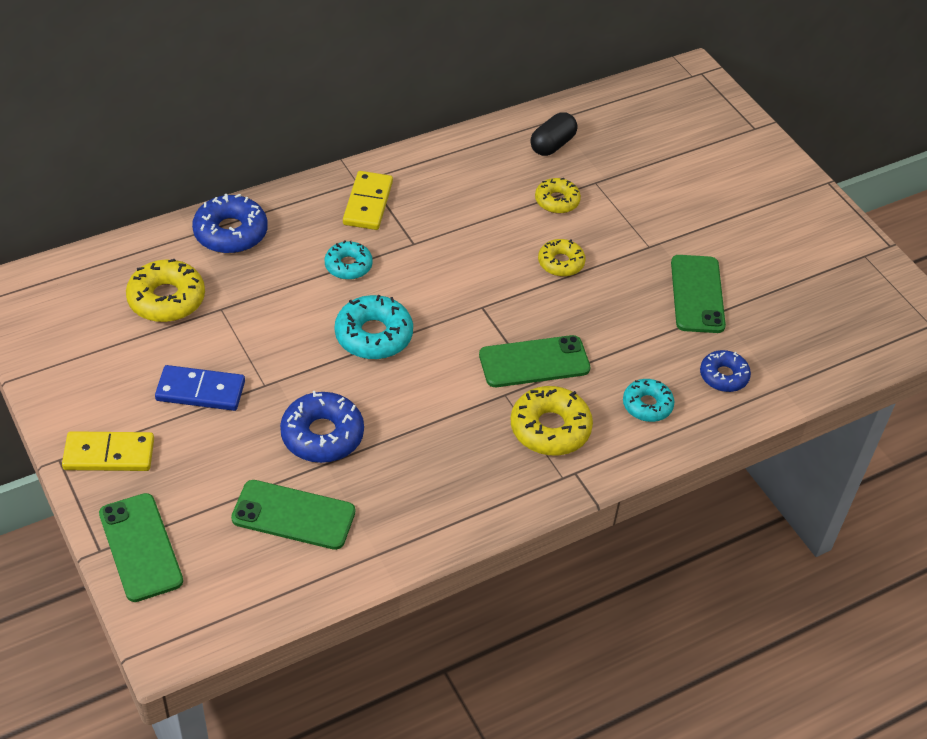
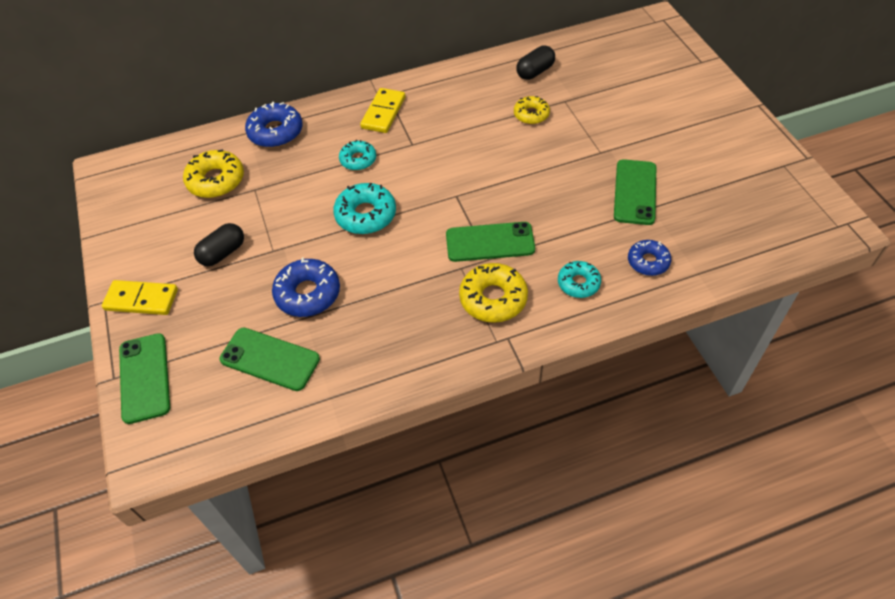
camera: 15 degrees right, 5 degrees up
blue domino [155,365,245,411] -> black capsule [194,223,244,266]
yellow donut [538,239,586,277] -> none

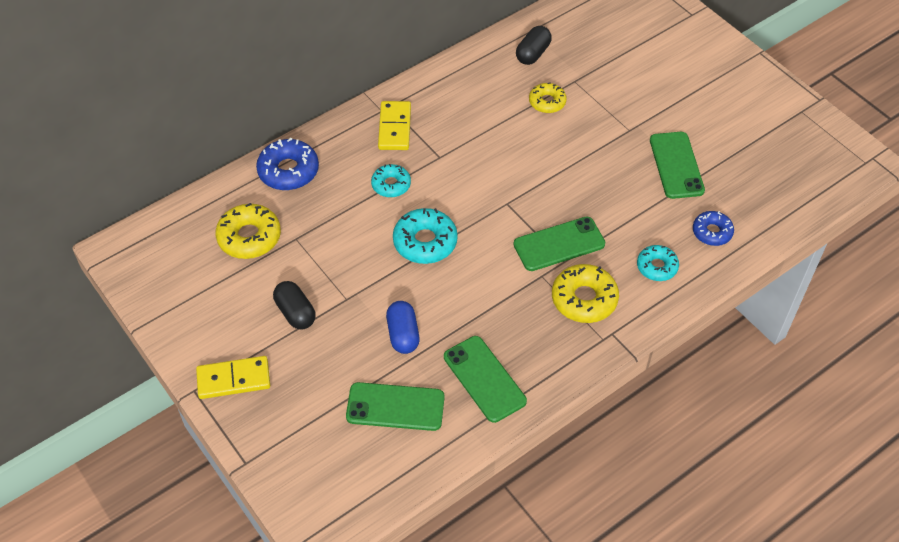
camera: 20 degrees left, 0 degrees up
green phone [119,333,170,424] -> green phone moved to [444,336,527,423]
black capsule [194,223,244,266] -> black capsule turned 60 degrees counterclockwise [273,281,316,329]
blue donut [272,258,340,317] -> blue capsule [386,301,420,354]

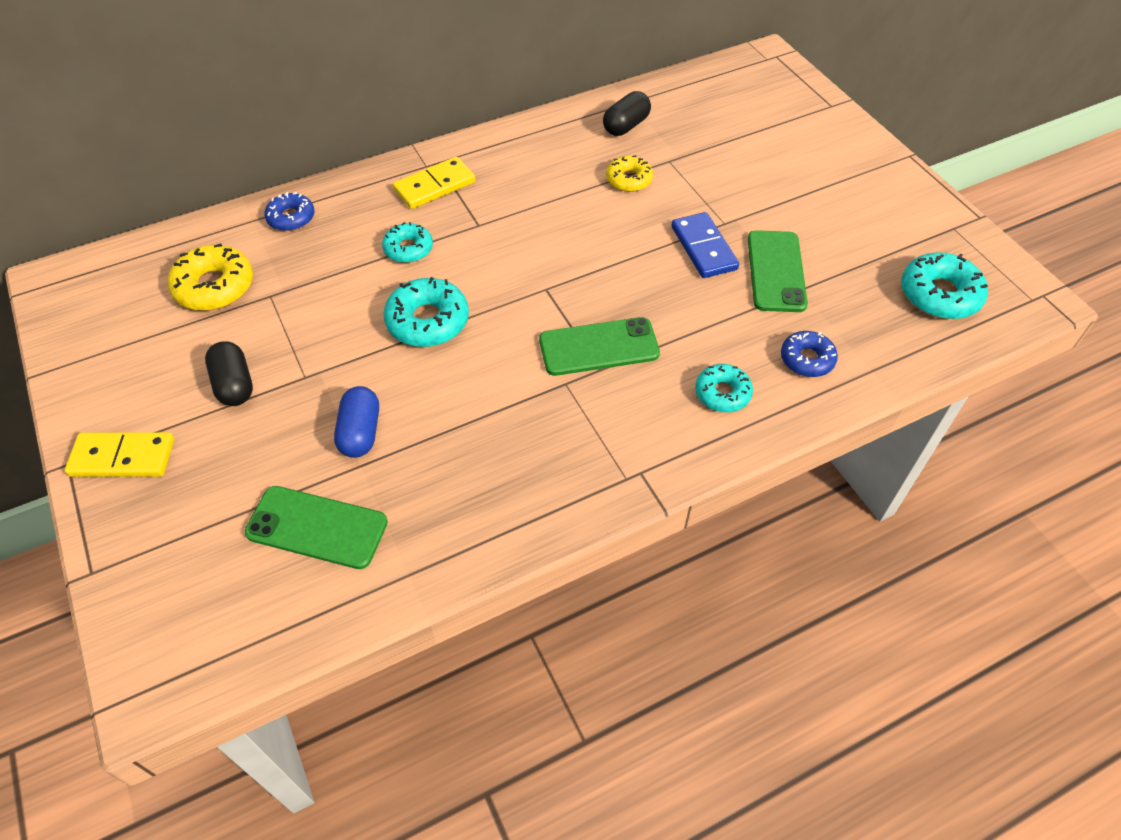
camera: 10 degrees right, 0 degrees up
blue donut [256,138,319,190] -> blue donut [264,192,315,231], size x0.64
yellow domino [378,101,411,150] -> yellow domino turned 45 degrees clockwise [393,157,475,209]
green phone [444,336,527,423] -> none
yellow donut [552,264,619,323] -> none
none -> blue domino [671,212,739,278]
none -> turquoise donut [901,253,988,319]

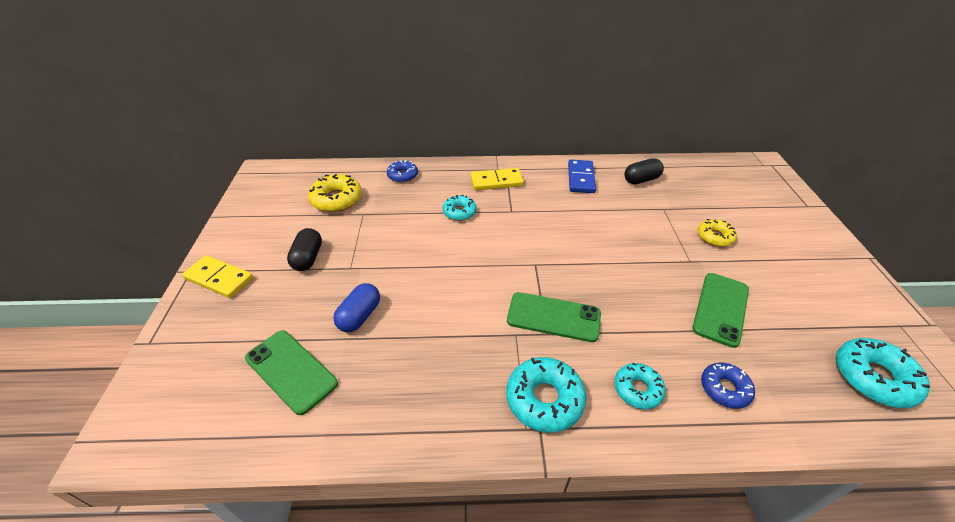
camera: 25 degrees right, 10 degrees down
turquoise donut [383,277,469,347] -> turquoise donut moved to [506,357,587,433]
yellow donut [606,155,653,192] -> yellow donut moved to [697,219,737,247]
blue domino [671,212,739,278] -> blue domino moved to [568,160,596,193]

